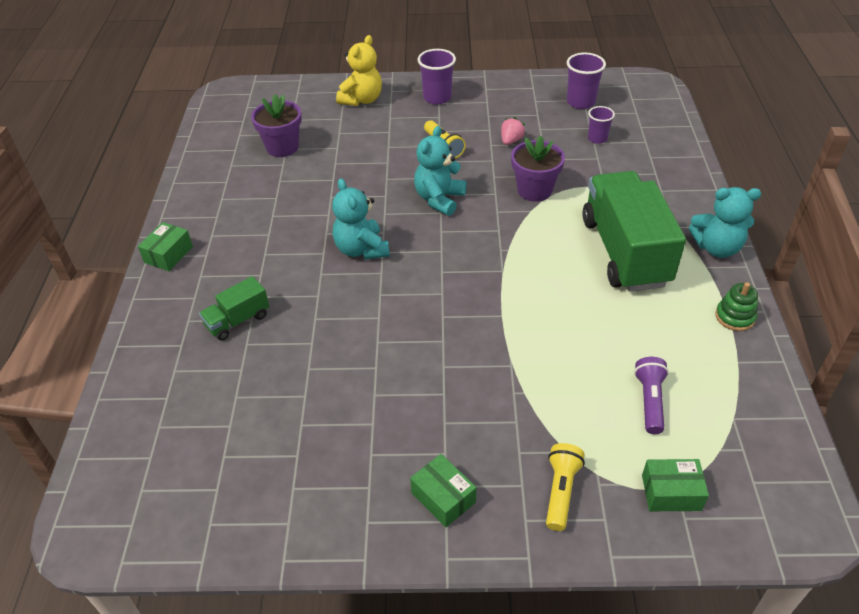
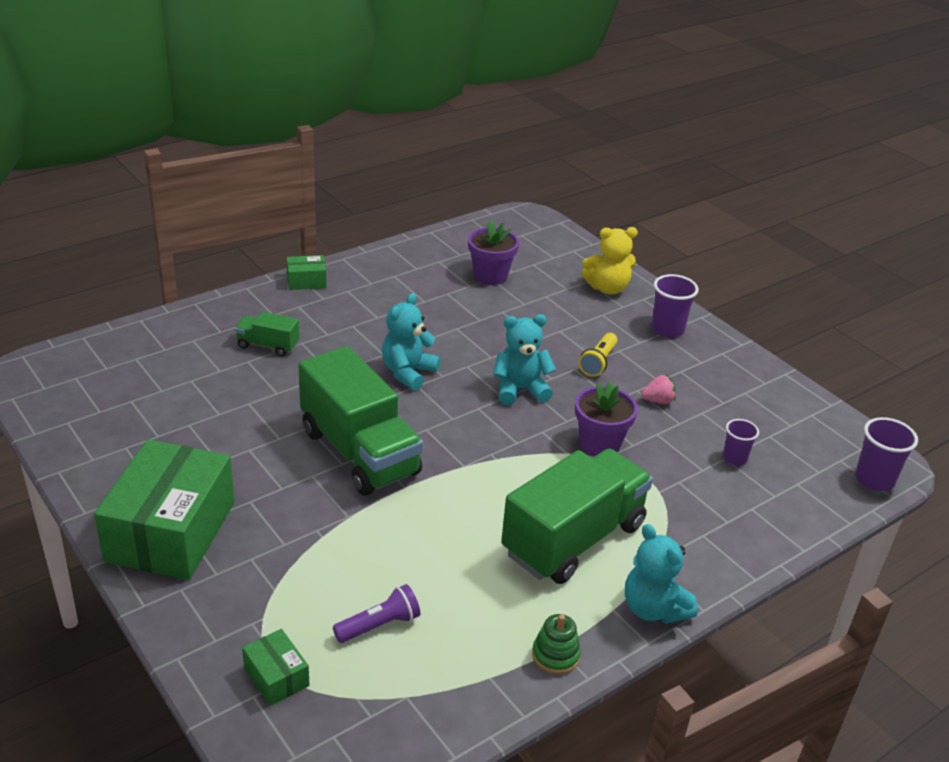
camera: 50 degrees right, 10 degrees down
green box [410,454,477,527] -> green box [94,439,235,580], size x2.31
yellow flashlight [546,443,585,531] -> none
purple cup [567,53,606,109] -> purple cup moved to [855,417,918,491]
none -> green truck [298,346,423,496]

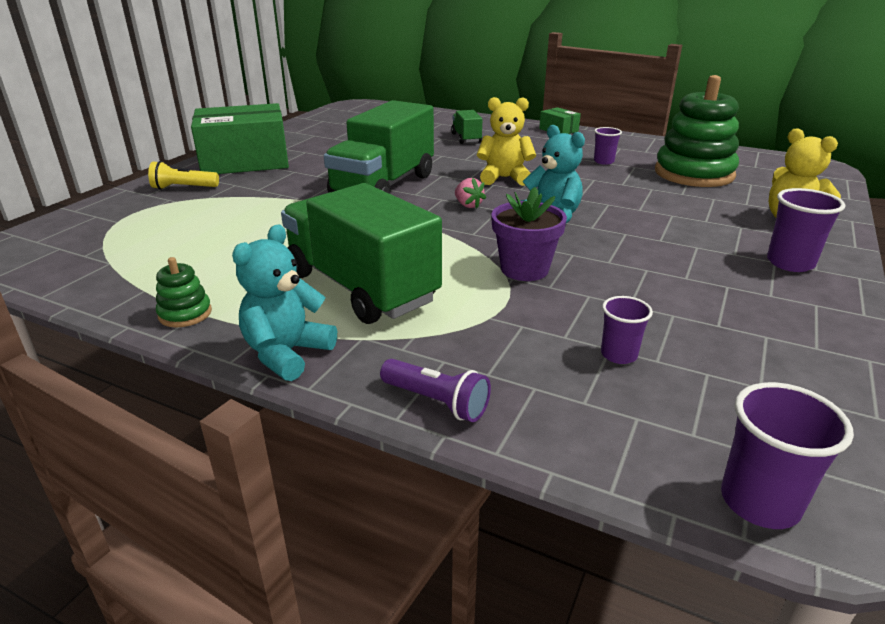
camera: 65 degrees right, 5 degrees down
green box [242,629,309,706] -> none
purple flashlight [333,584,420,643] -> purple flashlight moved to [380,359,491,422]
turquoise teddy bear [382,293,441,391] -> yellow teddy bear [477,97,536,186]
purple flower pot [468,220,519,285] -> green stacking toy [655,75,739,187]
green truck [501,449,653,584] -> green truck turned 150 degrees counterclockwise [281,183,442,324]
yellow flashlight [579,333,618,377] -> yellow flashlight moved to [148,161,219,190]
pink strawberry [641,375,676,404] -> pink strawberry moved to [455,178,486,208]
none -> purple cup [594,127,622,165]

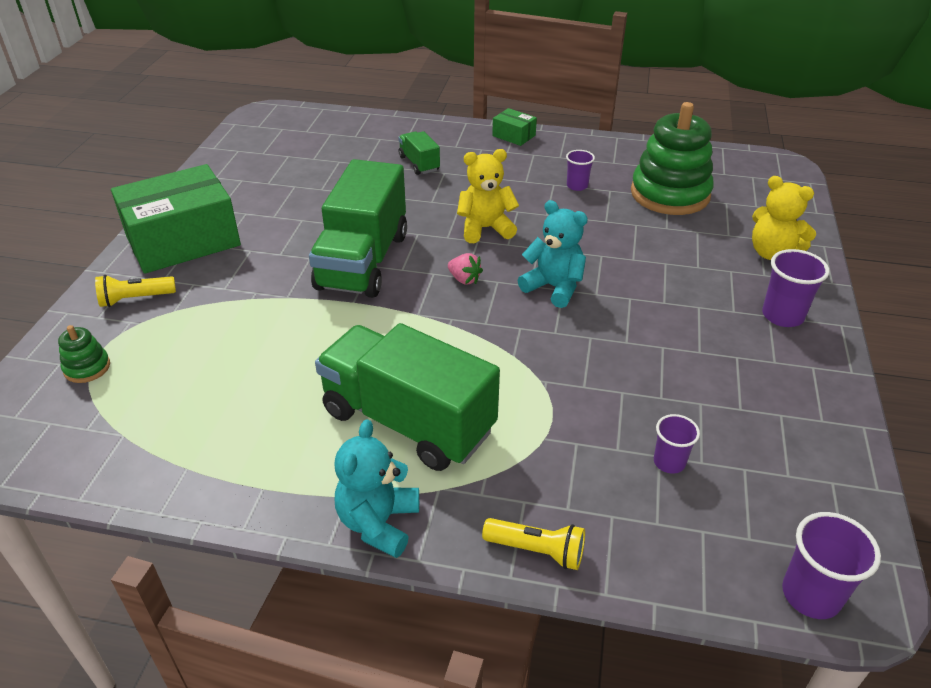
camera: 15 degrees left, 10 degrees up
green stacking toy [156,257,212,327] -> green stacking toy moved to [58,325,110,383]
purple flashlight [380,359,491,422] -> yellow flashlight [482,518,585,570]
purple flower pot [491,187,567,281] -> none

